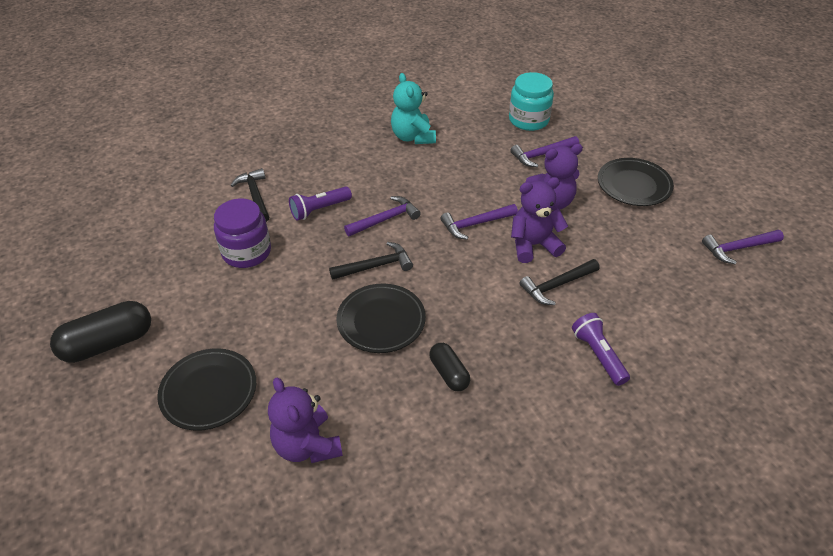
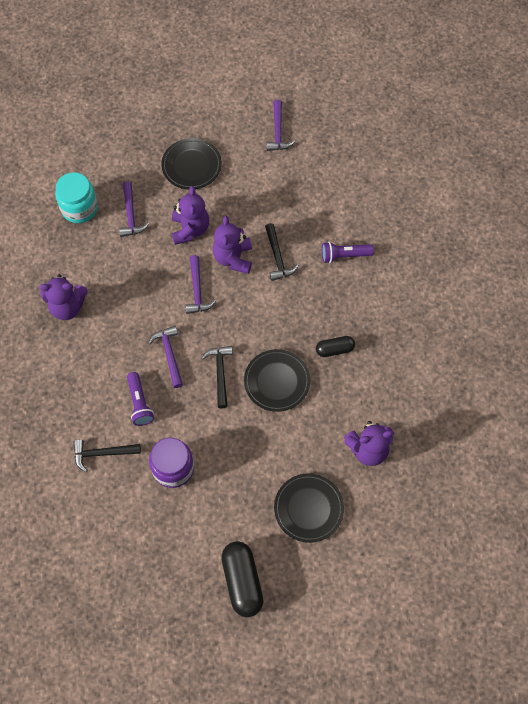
camera: 75 degrees left, 20 degrees up
turquoise teddy bear [391,73,436,144] -> purple teddy bear [40,274,88,320]

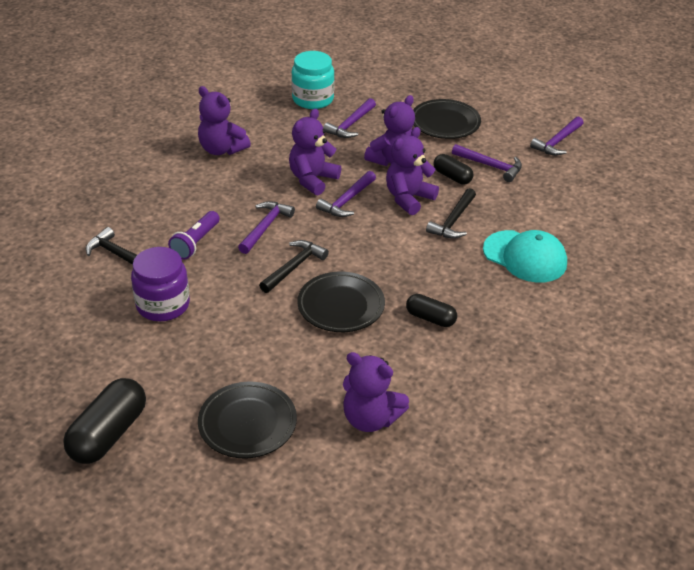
camera: 40 degrees right, 25 degrees down
purple flashlight [322,242,374,263] -> turquoise cap [483,230,567,283]
none -> purple teddy bear [289,109,341,195]
none -> black capsule [433,154,474,184]
none -> purple hammer [452,144,522,182]

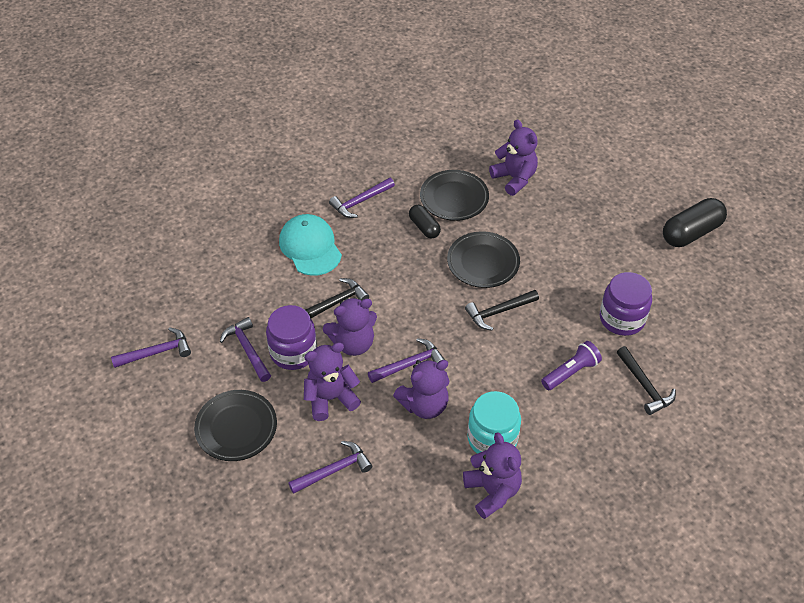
camera: 150 degrees left, 10 degrees up
black plate [198,382,297,458] -> black plate moved to [420,170,489,221]
purple hammer [238,201,295,254] -> purple hammer moved to [329,178,395,218]
turquoise jar [291,51,335,109] -> turquoise jar moved to [467,391,521,454]
black capsule [433,154,474,184] -> purple jar [266,305,317,370]

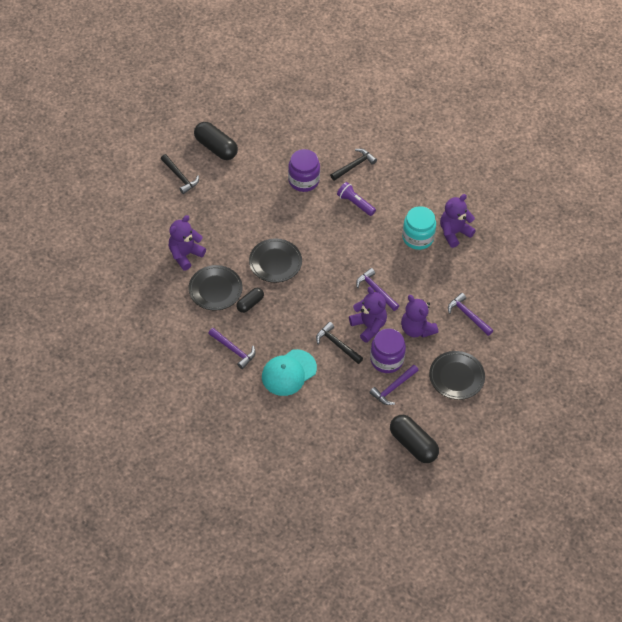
camera: 105 degrees left, 5 degrees up
purple hammer [111,327,191,368] -> black capsule [390,415,439,463]
purple teddy bear [393,359,450,419] -> none
black hammer [465,290,539,331] -> black hammer moved to [161,154,199,194]

